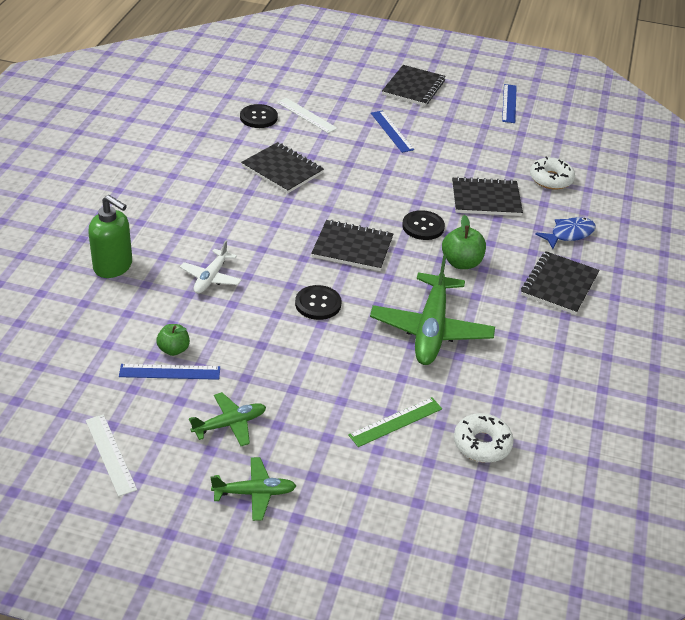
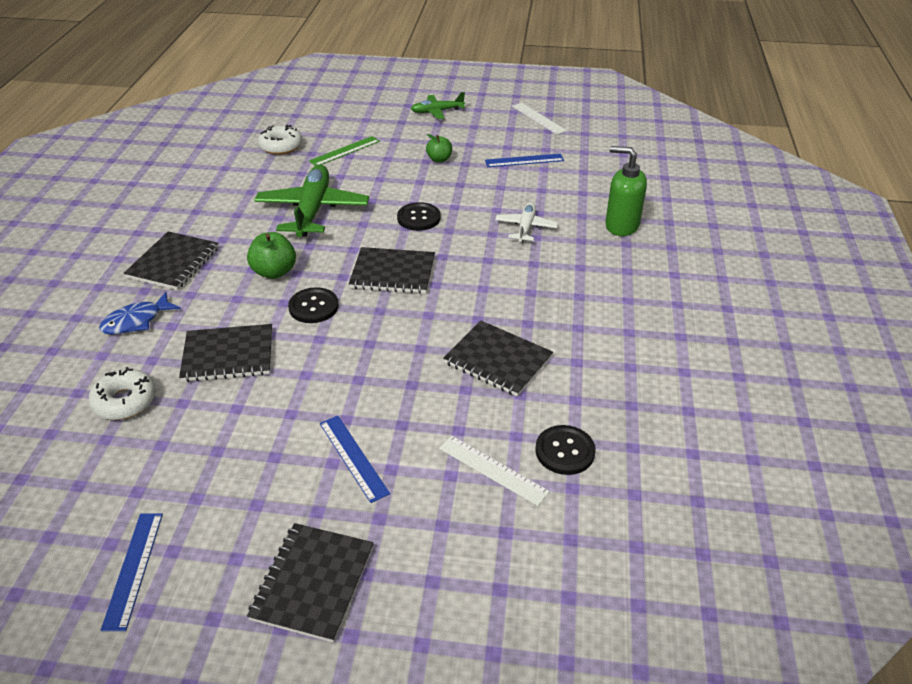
camera: 175 degrees right, 0 degrees up
green apple [156,324,190,356] -> green apple moved to [426,134,452,163]
green plane [189,392,266,446] -> none

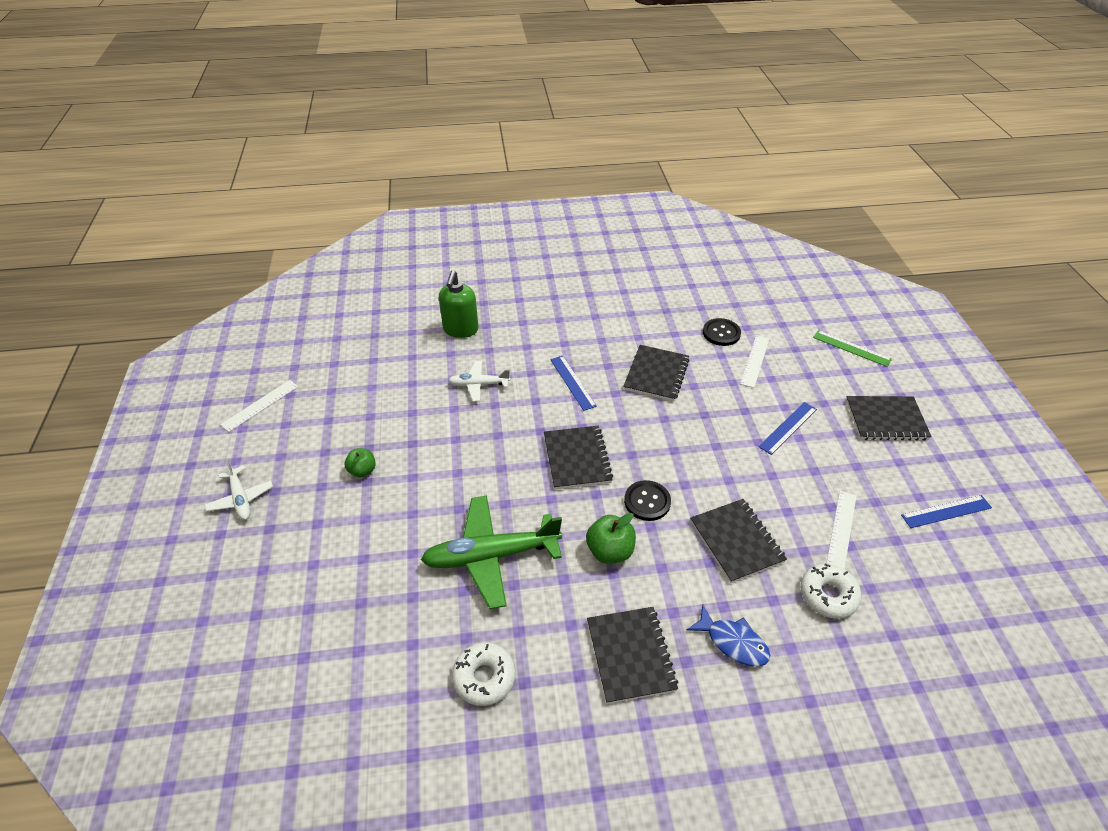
camera: 105 degrees left, 5 degrees up
black notebook [124,231,219,290] -> black notebook turned 75 degrees clockwise [587,607,678,704]
white donut [258,125,302,155] -> white donut moved to [452,642,516,706]
green ruler [309,136,380,166] -> green ruler moved to [813,330,892,367]
black button [397,202,441,231] -> none
green plane [411,92,465,119] -> white plane [204,460,273,520]
blue ruler [485,153,564,167] -> blue ruler moved to [550,356,597,411]
none -> white ruler [826,491,856,569]

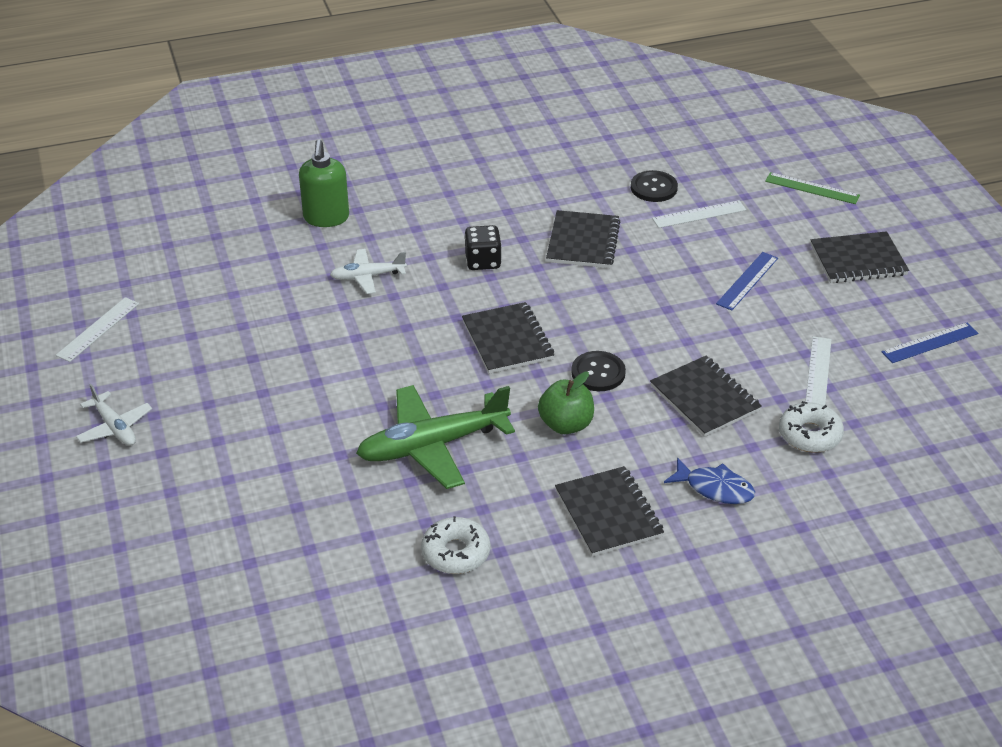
camera: 10 degrees left, 5 degrees down
green apple [345,448,376,477] -> none
blue ruler [550,356,597,411] -> black dice [464,225,502,270]
white ruler [740,335,769,388] -> white ruler turned 60 degrees clockwise [652,200,746,228]

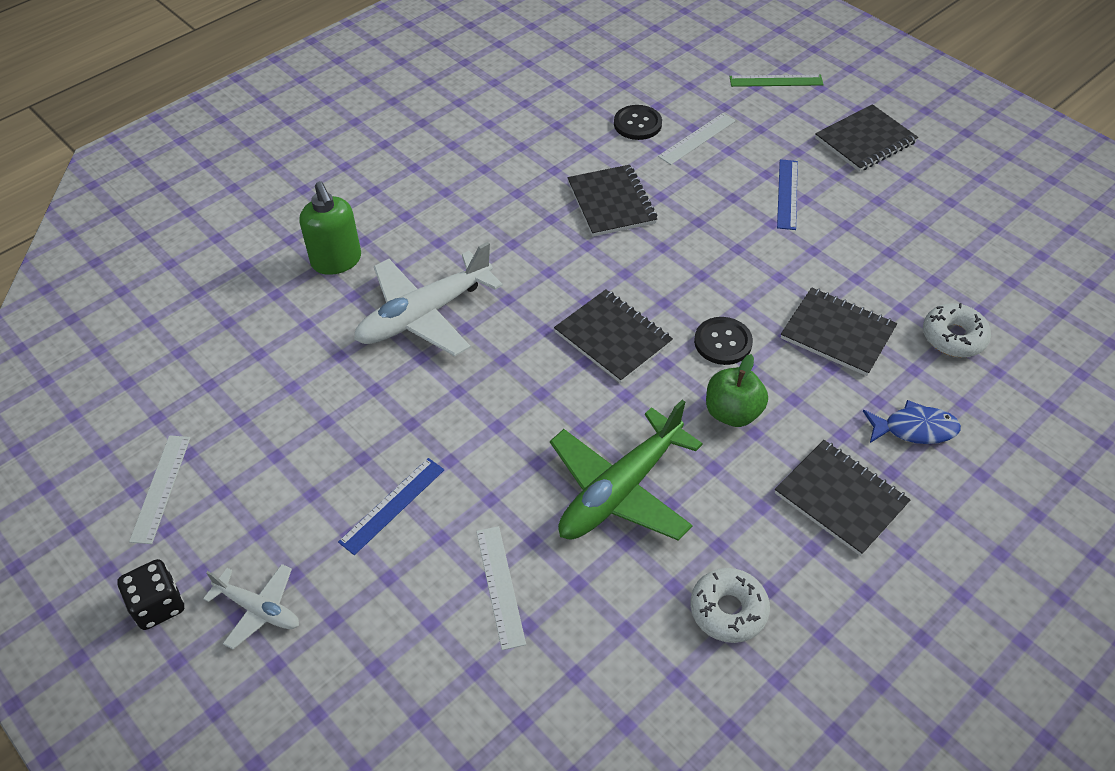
camera: 25 degrees left, 10 degrees up
white plane [330,249,407,294] -> white plane [354,242,503,356], size x1.86
black dice [464,225,502,270] -> black dice moved to [117,559,184,630]
white ruler [806,336,831,405] -> white ruler moved to [476,526,526,650]
blue ruler [882,323,979,363] -> blue ruler moved to [338,458,444,555]

